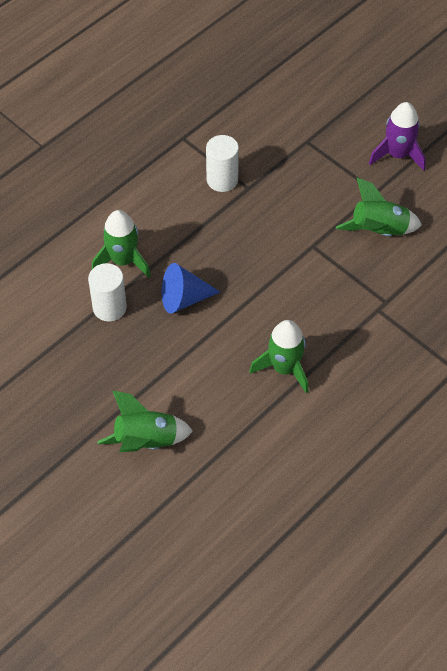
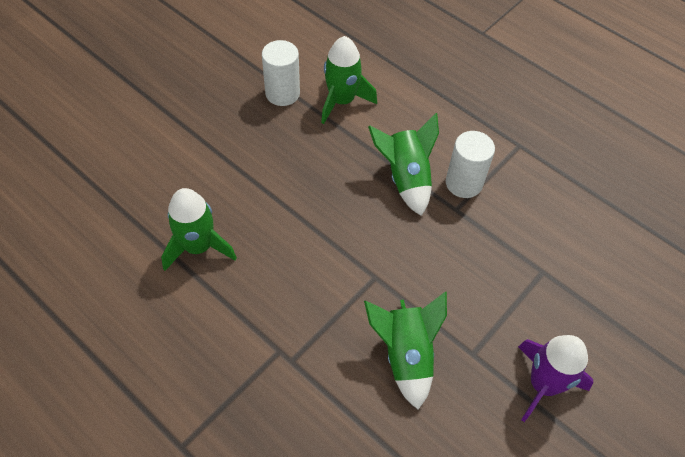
camera: 85 degrees right, 0 degrees up
green rocket [97,390,193,452] -> green rocket moved to [368,113,439,216]
blue cone [162,263,220,314] -> none

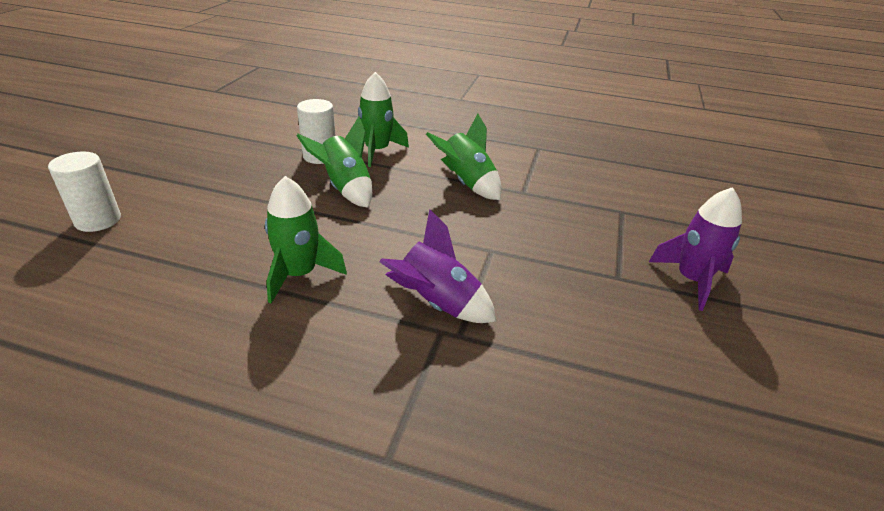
camera: 25 degrees left, 20 degrees down
green rocket [364,292,447,409] -> green rocket moved to [297,117,372,208]
white cylinder [446,131,495,198] -> white cylinder moved to [48,151,121,232]
none -> purple rocket [379,209,496,323]

